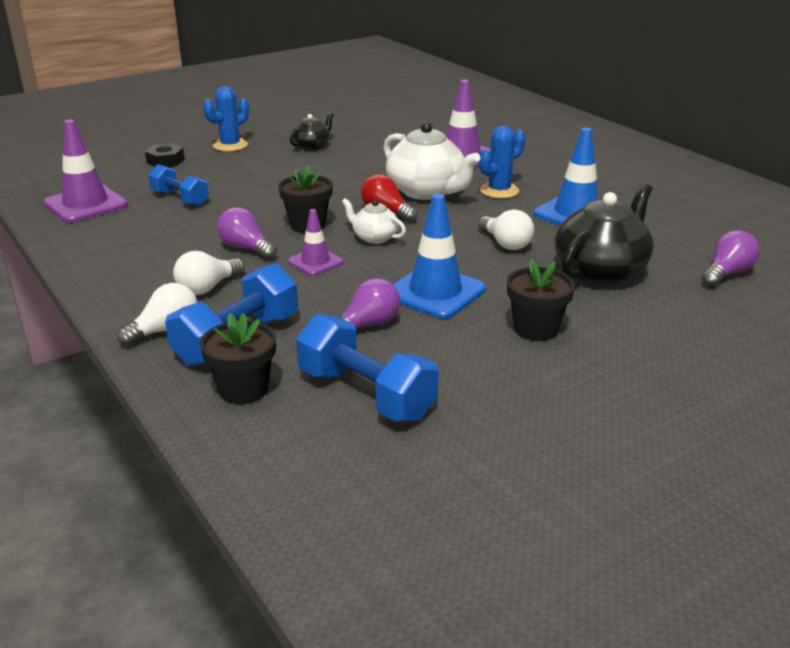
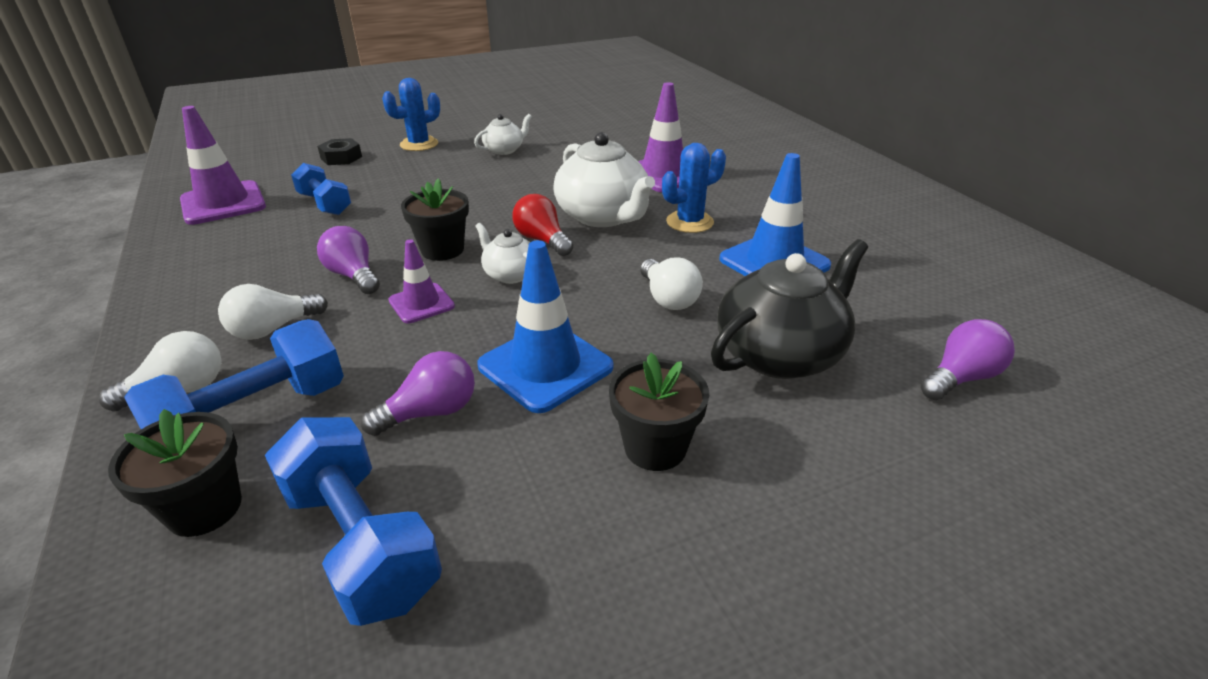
camera: 10 degrees right, 5 degrees up
black teapot [290,113,334,150] -> white teapot [474,114,532,155]

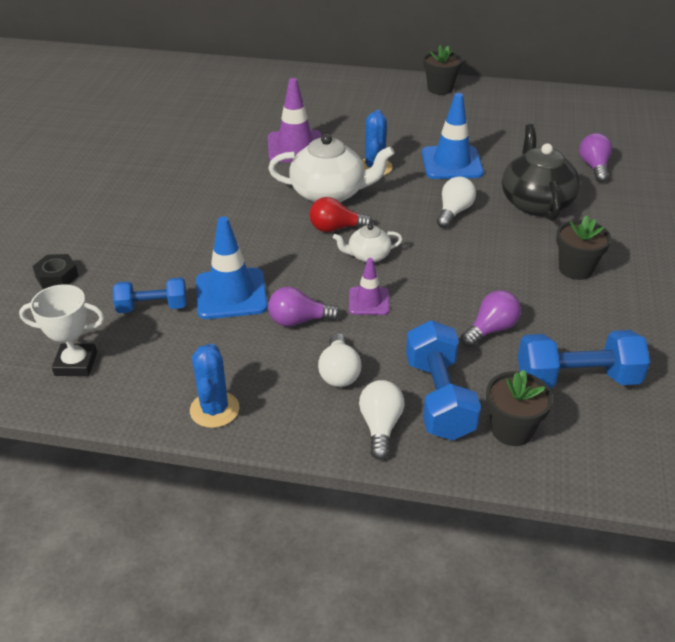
camera: 55 degrees left, 5 degrees up
purple traffic cone [180,106,266,225] -> white trophy [19,284,105,376]
purple light bulb [361,351,475,436] -> purple light bulb turned 45 degrees clockwise [461,290,521,347]
blue cactus [382,78,440,151] -> blue cactus moved to [190,344,239,428]
black flower pot [401,178,469,261] -> black flower pot moved to [423,45,462,95]
white teapot [474,114,532,155] -> none
blue traffic cone [477,240,613,413] -> blue traffic cone moved to [196,217,268,319]
white light bulb [640,257,703,310] -> white light bulb turned 75 degrees counterclockwise [437,177,476,228]

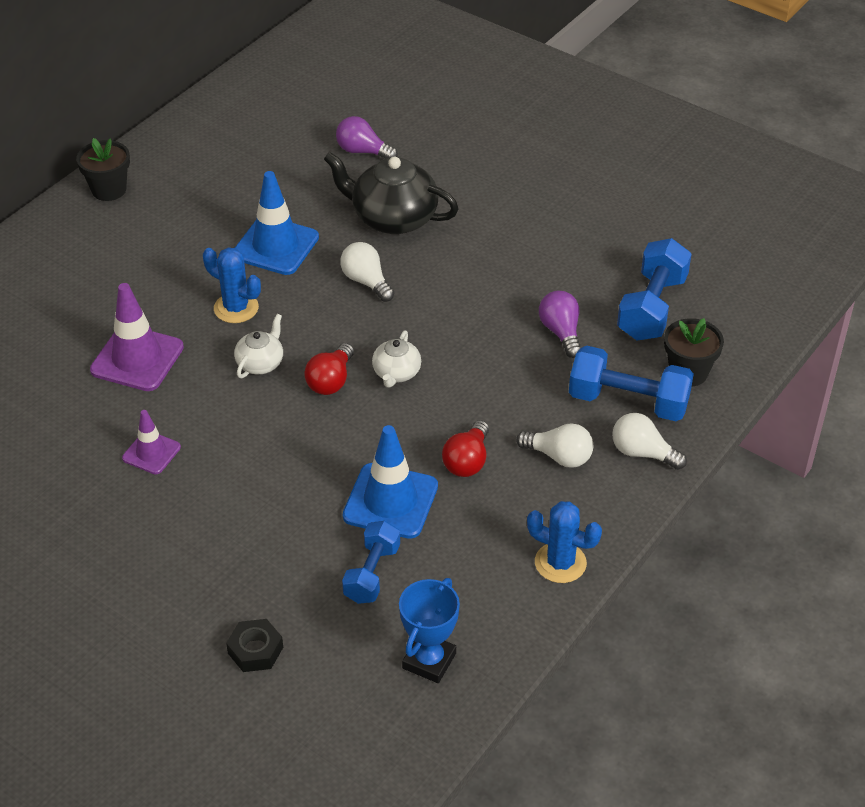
camera: 65 degrees left, 5 degrees up
white trophy [19,284,105,376] -> blue trophy [399,578,460,683]
white teapot [268,134,394,202] -> white teapot [234,314,283,378], size x0.52
purple light bulb [268,287,341,327] -> red light bulb [442,420,489,477]
purple traffic cone [349,258,389,315] -> purple traffic cone moved to [122,410,181,474]
black flower pot [556,215,611,280] -> none

